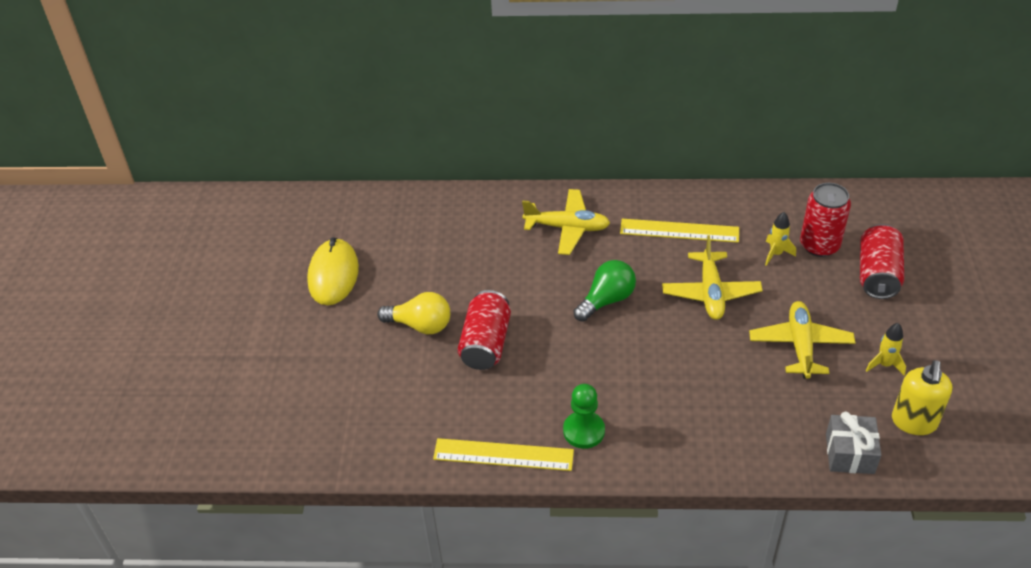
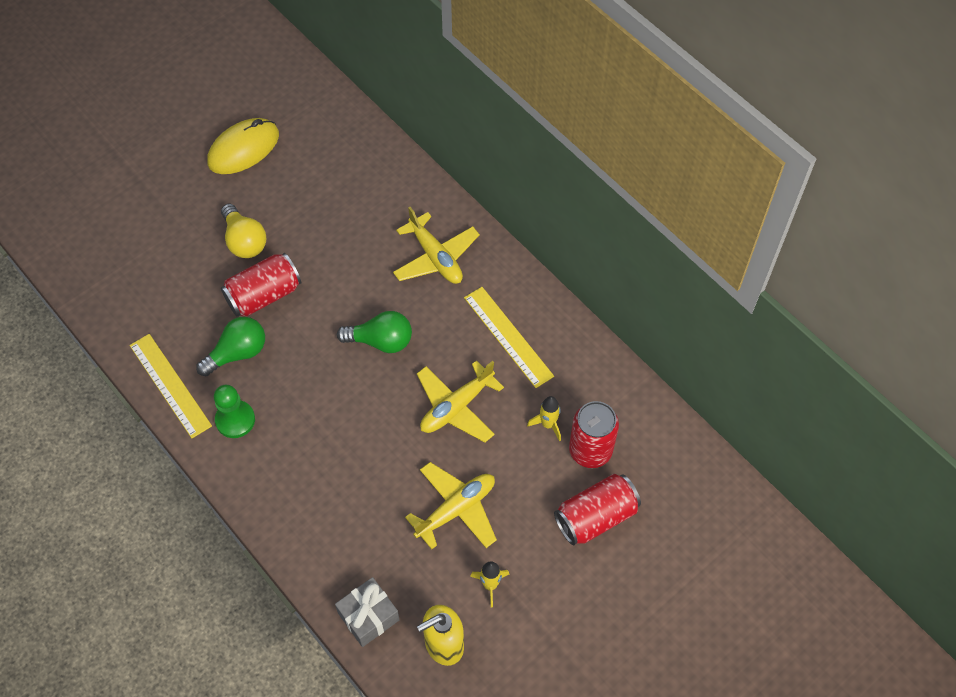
camera: 45 degrees right, 15 degrees up
none -> green light bulb [196,317,265,376]

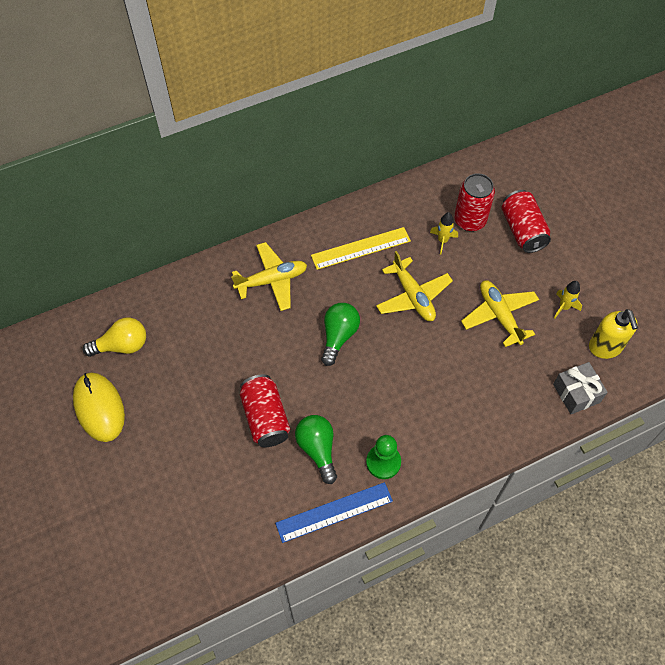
camera: 75 degrees left, 0 degrees up
yellow ruler [129,334,212,438] -> blue ruler [275,482,393,543]
yellow light bulb [221,203,266,258] -> yellow light bulb moved to [83,317,146,357]

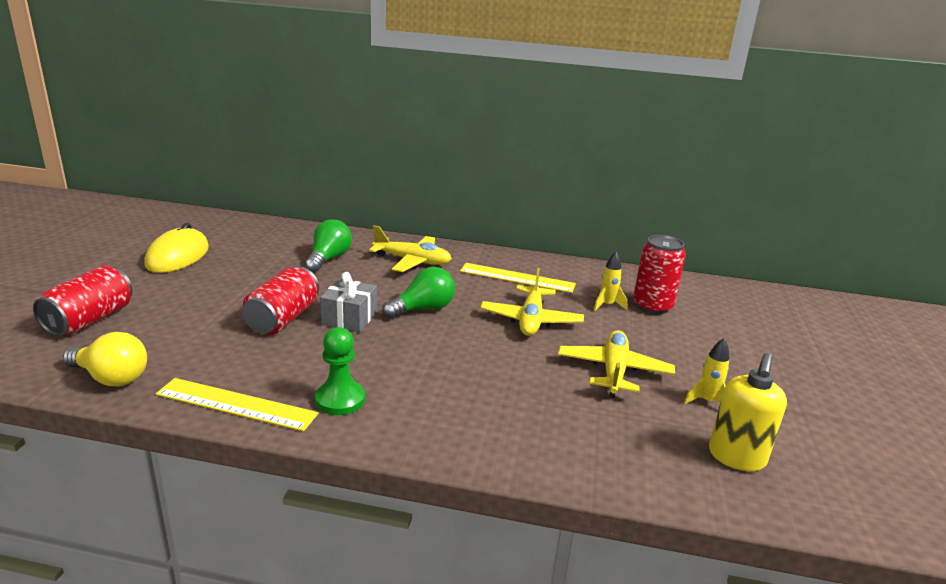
camera: 35 degrees right, 35 degrees down
yellow light bulb [83,317,146,357] -> yellow light bulb moved to [63,332,147,386]
blue ruler [275,482,393,543] -> yellow ruler [156,378,318,432]
green light bulb [295,415,337,484] -> green light bulb moved to [305,219,352,272]
red can [501,190,551,253] -> red can moved to [33,265,132,336]
grey gift [553,362,608,414] -> grey gift moved to [320,272,377,332]

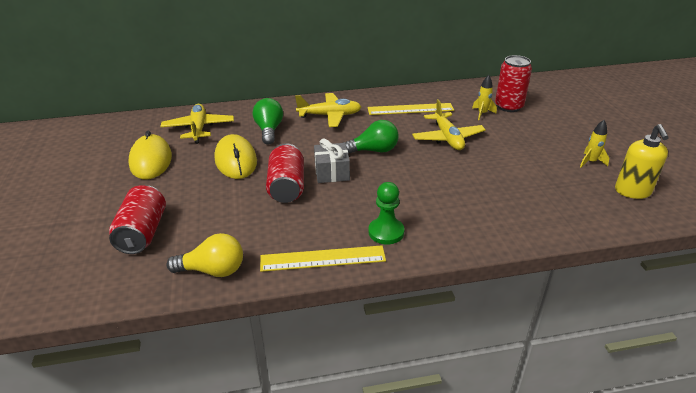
camera: 20 degrees left, 10 degrees up
green light bulb [382,267,455,318] -> green light bulb turned 45 degrees clockwise [343,120,399,154]
yellow plane [558,331,675,398] -> yellow plane moved to [160,104,234,144]
none -> yellow mouse [214,134,257,179]

